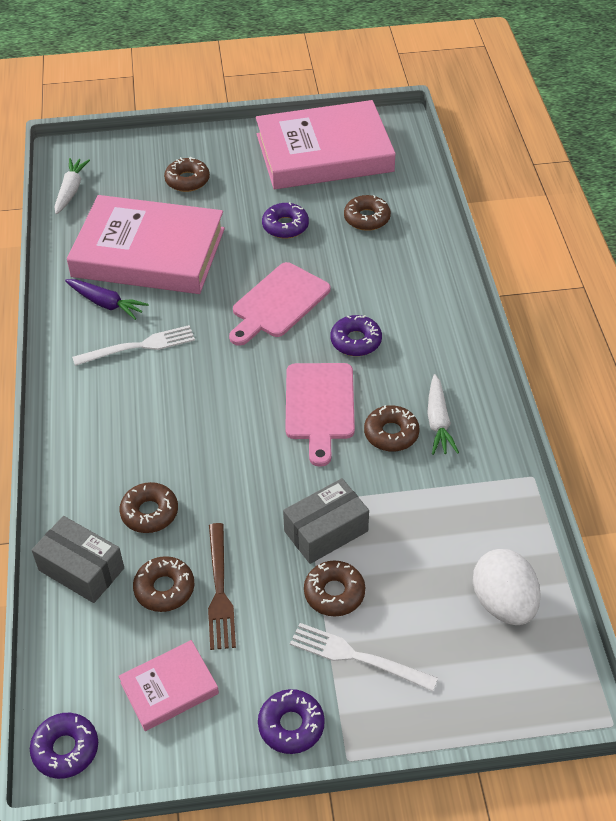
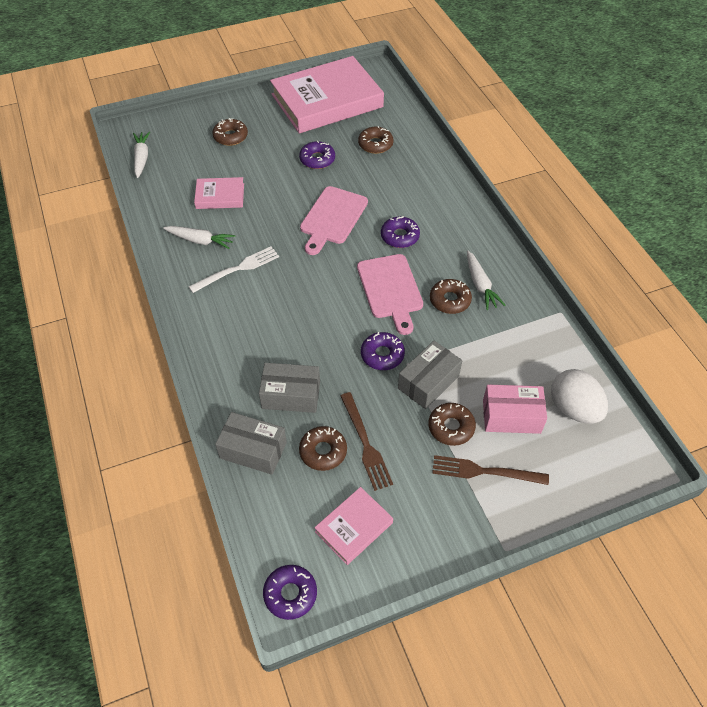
camera: 15 degrees left, 5 degrees up
purple carrot [65,279,149,320] -> white carrot [163,226,235,249]
pink book [67,195,225,294] -> pink book [194,177,244,209], size x0.45
brown donut [120,482,178,533] -> grey box [259,363,320,413]
purple donut [258,689,325,754] -> purple donut moved to [361,332,405,370]
white fork [290,623,438,691] -> brown fork [432,455,549,485]
none -> pink box [483,384,547,434]

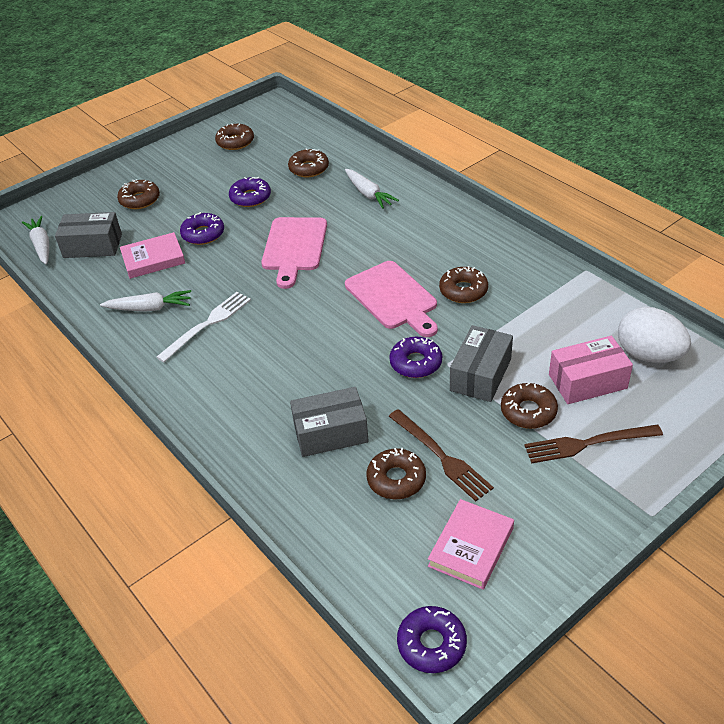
camera: 15 degrees left, 10 degrees down
grey box [215,412,287,475] -> grey box moved to [55,212,122,258]
pink book [270,56,384,134] -> brown donut [215,123,254,150]
purple donut [381,216,420,248] -> purple donut moved to [180,212,224,245]
white carrot [467,251,505,310] -> white carrot moved to [345,169,399,209]

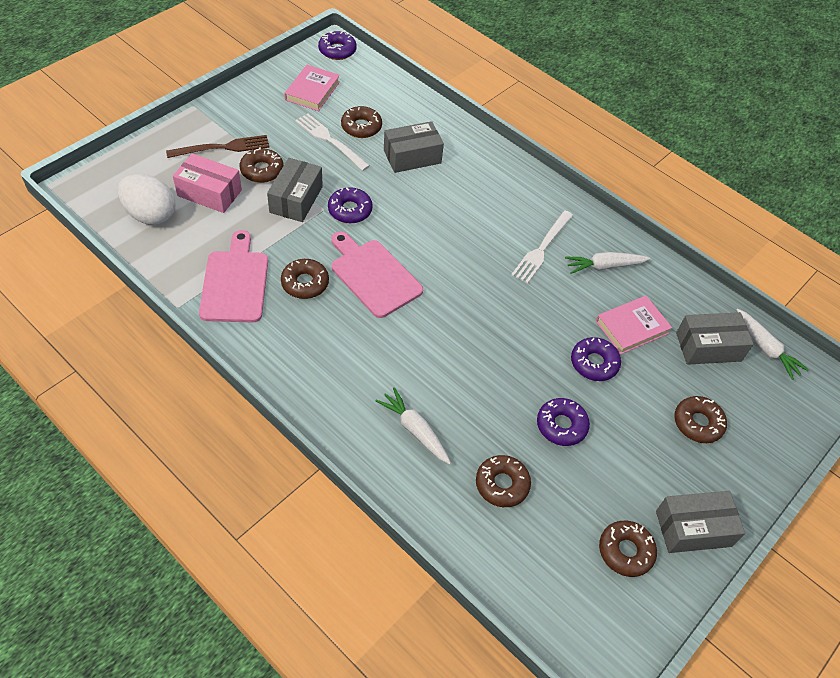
camera: 165 degrees right, 10 degrees up
pink cutting board [261,217,327,289] -> pink cutting board moved to [199,230,268,322]
brown fork [389,409,494,501] -> white fork [295,113,370,171]
pink box [549,336,633,404] -> pink box turned 45 degrees clockwise [173,153,242,213]
none -> grey box [656,491,745,553]

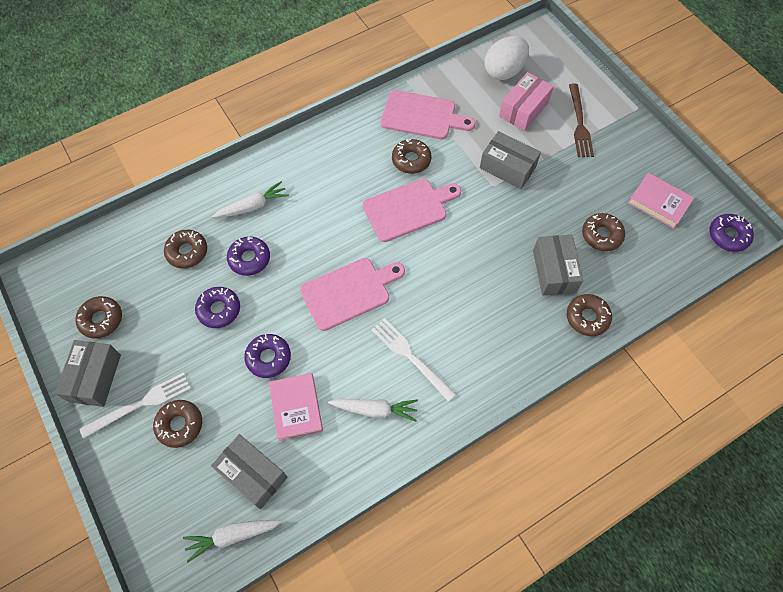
camera: 110 degrees right, 10 degrees up
brown donut [240,147,284,183] -> brown donut moved to [567,294,612,336]
white fork [295,113,370,171] -> white fork moved to [80,372,191,439]
purple donut [328,187,373,223] -> purple donut moved to [227,236,270,276]
white carrot [565,252,650,274] -> white carrot turned 90 degrees clockwise [328,399,418,422]
grey box [676,312,754,365] -> grey box turned 60 degrees counterclockwise [211,434,288,509]
none -> pink cutting board [300,258,405,331]

